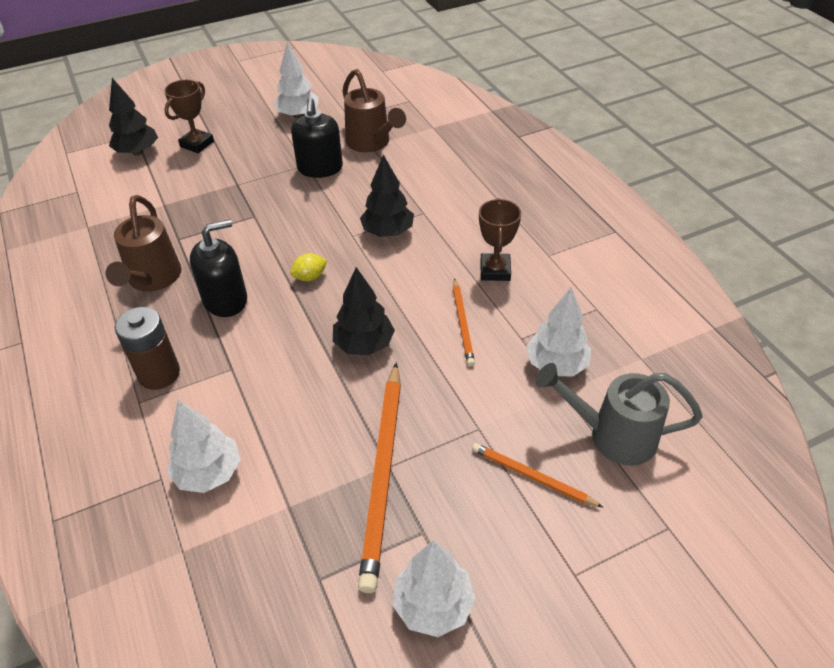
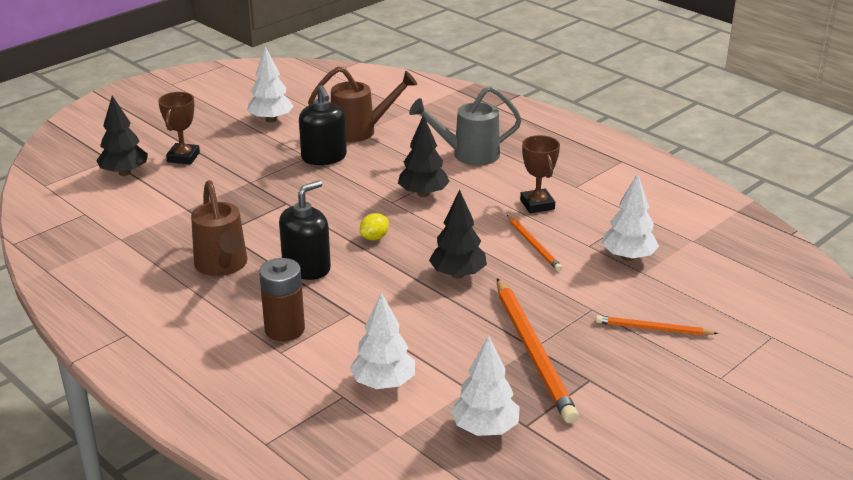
camera: 20 degrees left, 15 degrees down
brown watering can [343,69,406,152] -> brown watering can turned 45 degrees counterclockwise [308,67,417,142]
white tree [393,540,476,637] -> white tree moved to [451,335,520,436]
grey watering can [536,363,703,466] -> grey watering can moved to [409,86,522,165]

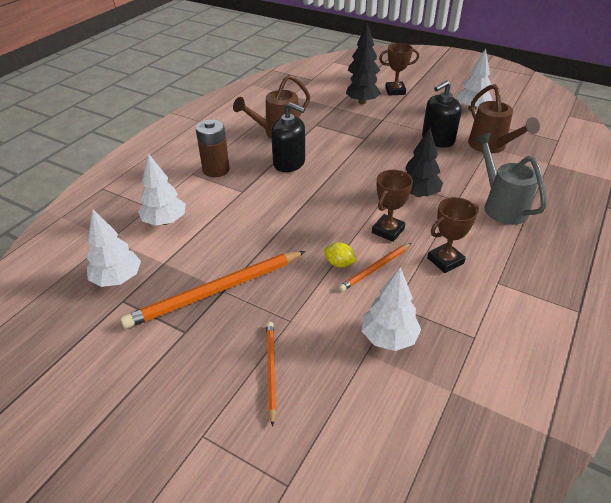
camera: 75 degrees right, 10 degrees up
yellow lemon [360,213,389,240] -> yellow lemon moved to [324,242,357,267]
black tree [429,190,487,279] -> black tree moved to [346,43,381,104]
none -> brown trophy [372,170,413,242]

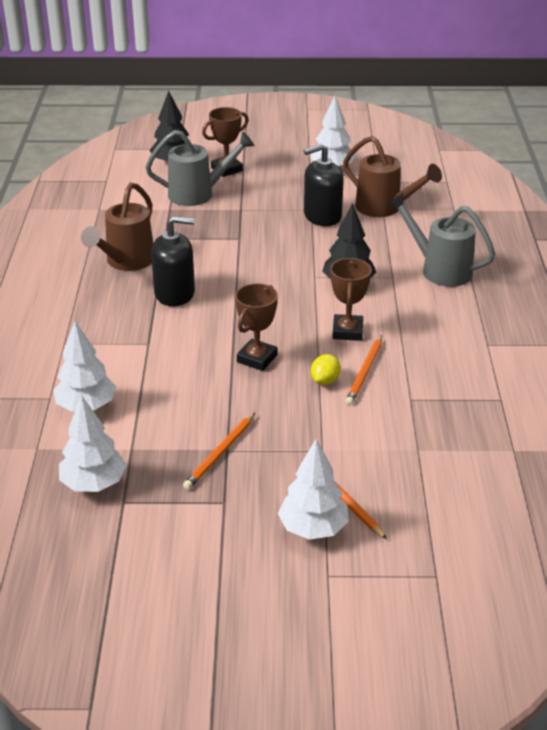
camera: 30 degrees left, 5 degrees down
orange pencil [121,251,305,329] -> orange pencil [183,413,255,490], size x0.53
brown battery [196,119,230,177] -> none
yellow lemon [324,242,357,267] -> yellow lemon turned 60 degrees counterclockwise [311,354,341,385]
black tree [346,43,381,104] -> grey watering can [145,130,254,206]
white tree [362,267,421,351] -> white tree moved to [278,439,349,540]
black soap dispenser [422,80,462,148] -> black soap dispenser turned 45 degrees clockwise [304,144,344,226]
brown trophy [427,197,479,273] -> brown trophy moved to [235,283,278,371]

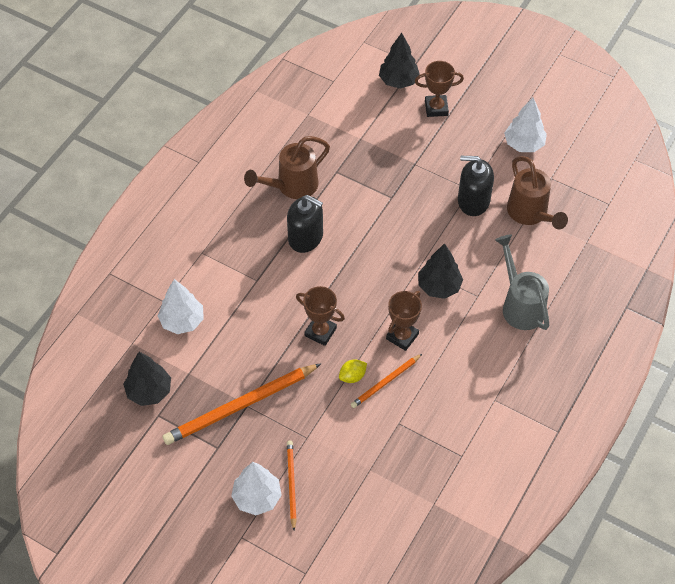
camera: 30 degrees right, 20 degrees up
white tree [59,395,126,492] -> black tree [123,352,171,406]
grey watering can [145,130,254,206] -> none
orange pencil [183,413,255,490] -> orange pencil [163,364,321,445], size x1.88
brown trophy [235,283,278,371] -> brown trophy turned 60 degrees clockwise [296,286,345,346]

